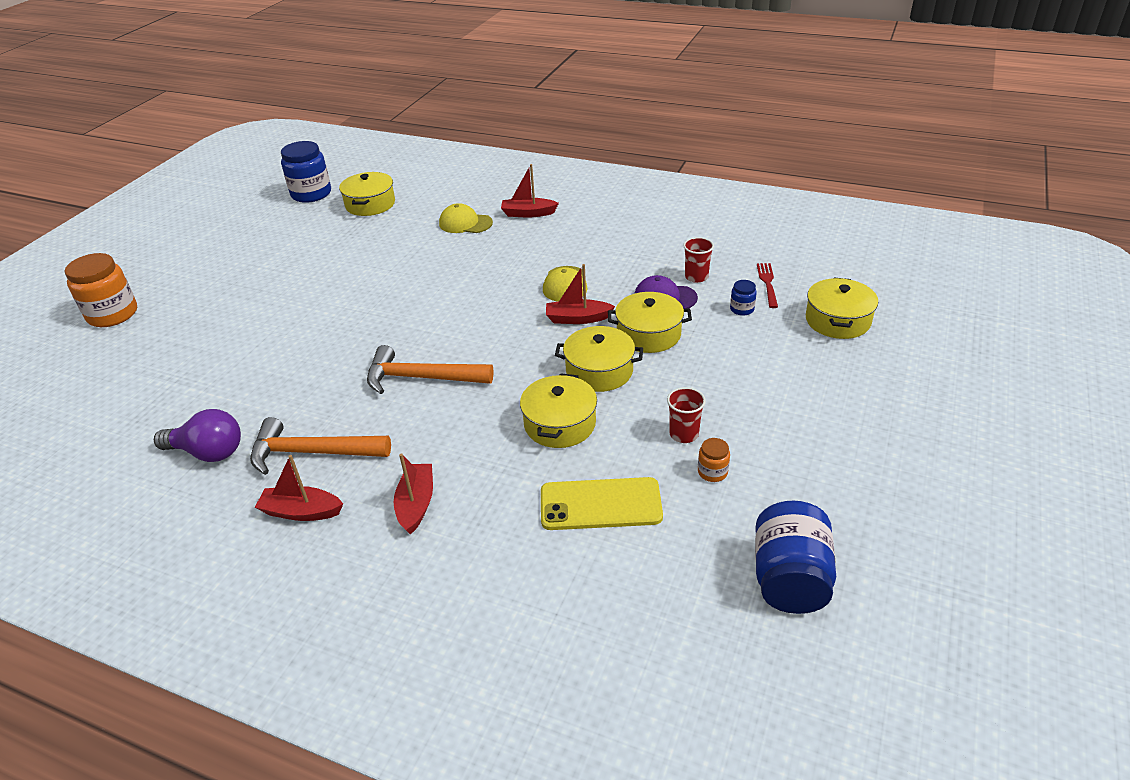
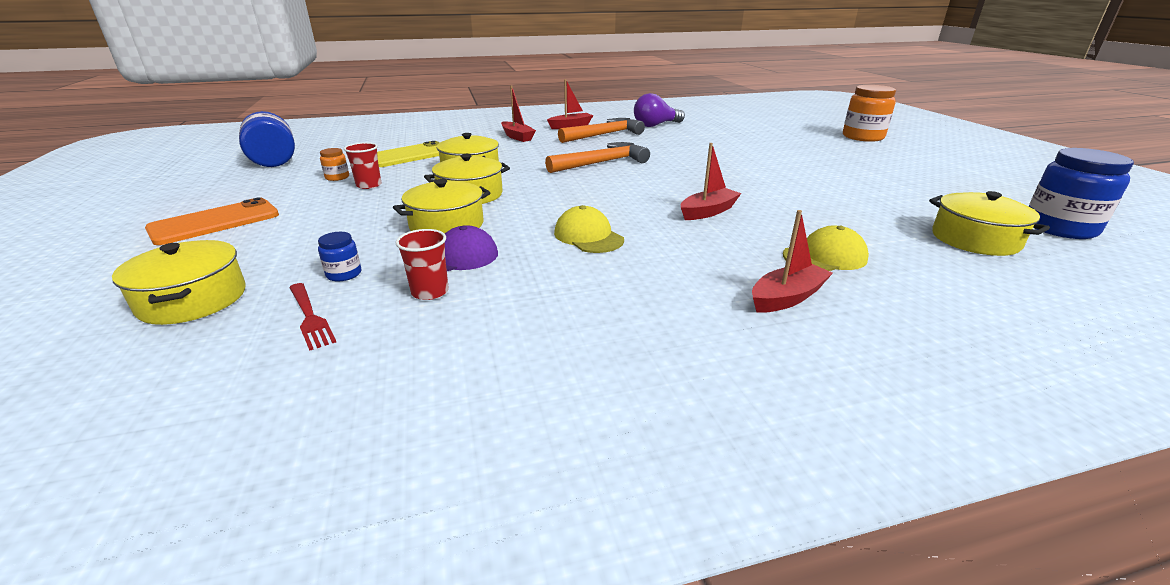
camera: 140 degrees right, 10 degrees down
red boat [546,264,615,324] -> red boat moved to [681,143,741,220]
none -> orange phone [145,197,279,245]

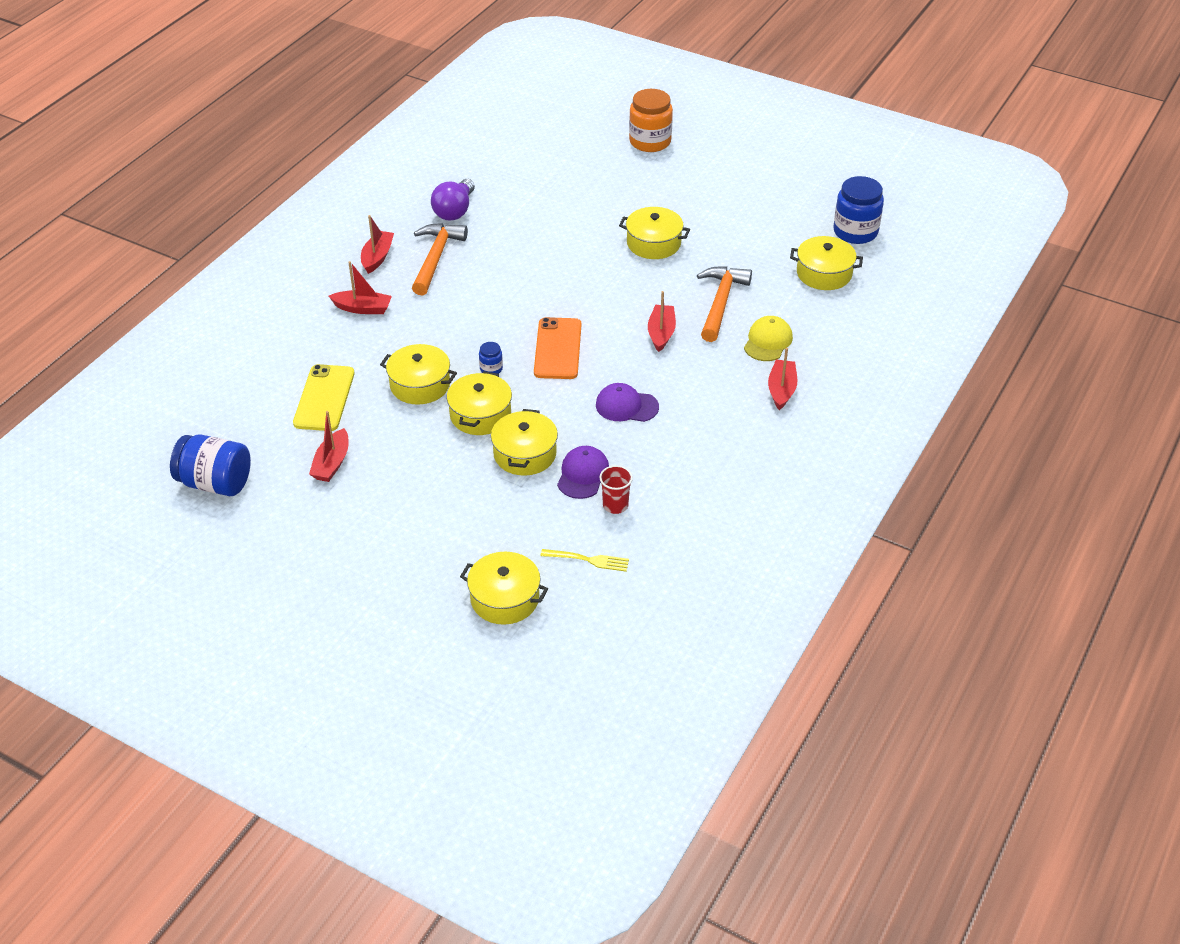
camera: 45 degrees left, 15 degrees up
orange phone [145,197,279,245] -> orange phone moved to [534,317,581,379]
red fork [289,283,336,351] -> yellow fork [541,549,629,572]
blue jar [318,232,361,281] -> blue jar moved to [479,342,503,374]
orange jar [320,148,349,181] -> red boat [309,411,348,482]
red cup [344,142,381,189] -> none
orange hammer [545,142,650,173] -> orange hammer moved to [697,266,752,342]
yellow cap [554,205,624,253] -> purple cap [596,383,659,422]
none -> yellow pot [619,207,690,259]

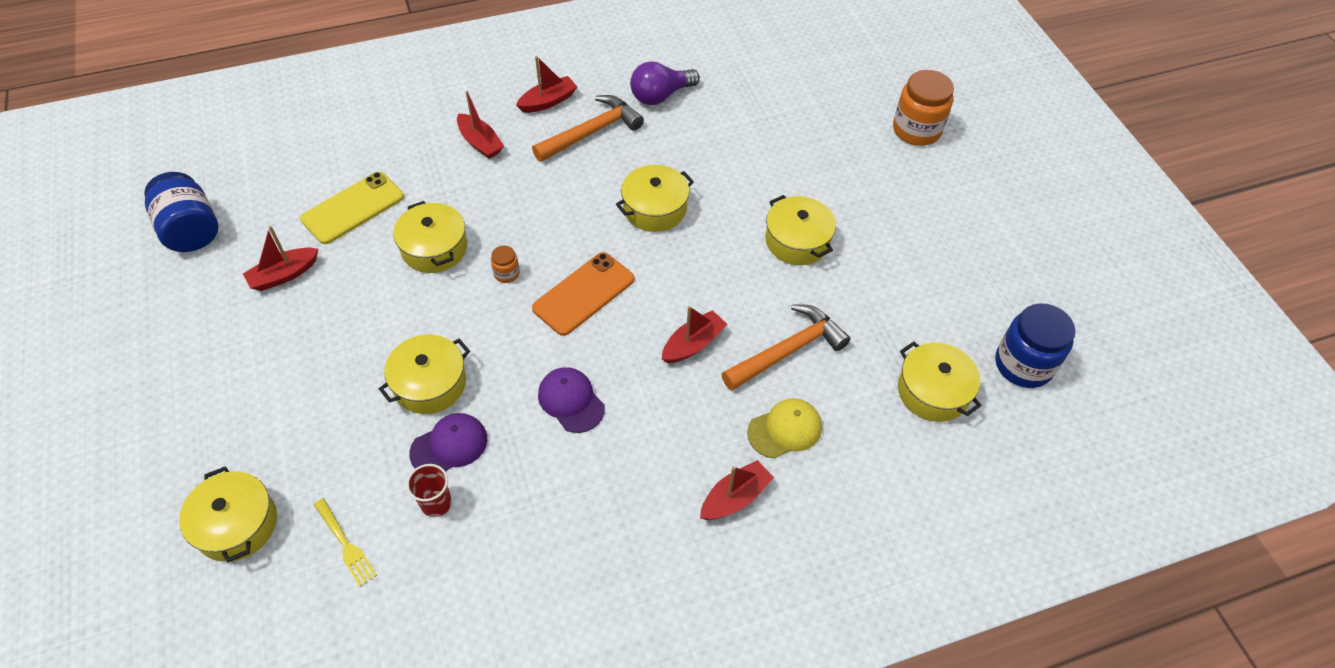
camera: 40 degrees right, 10 degrees up
yellow pot [447,371,512,435] -> yellow pot moved to [616,165,694,232]
blue jar [479,342,503,374] -> orange jar [491,246,520,283]

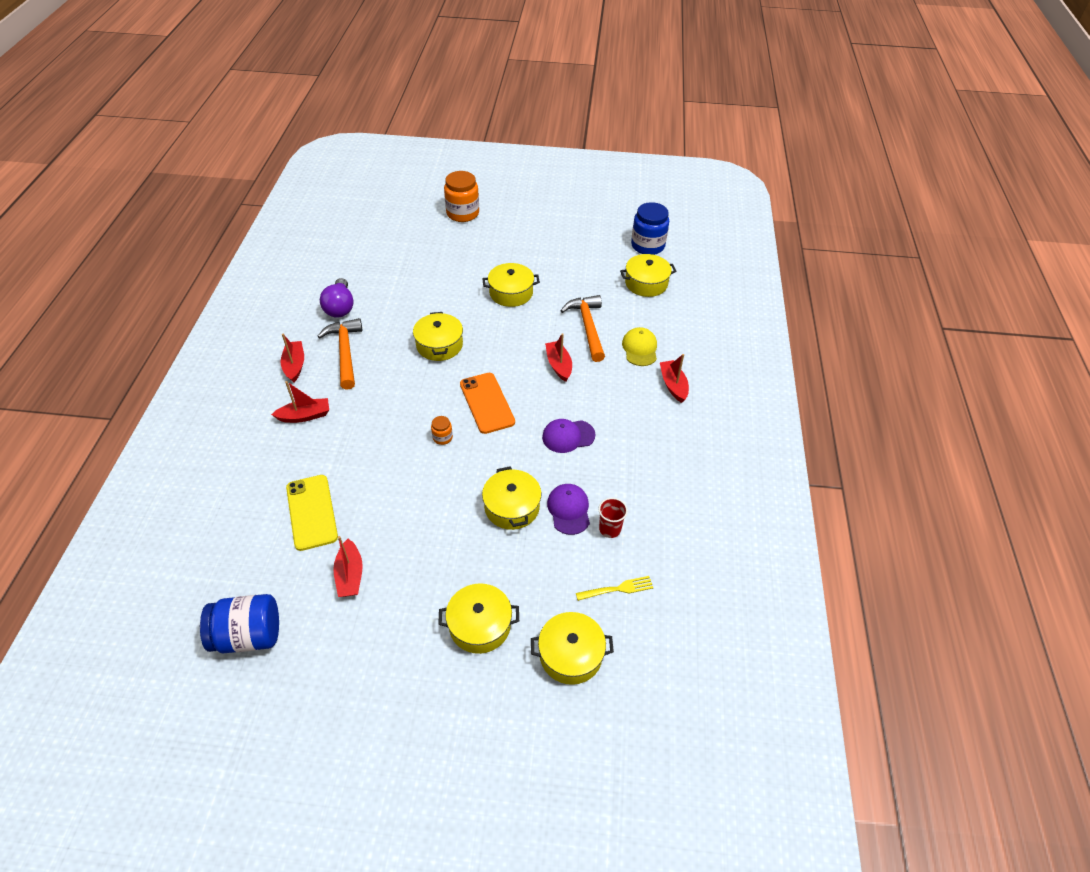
camera: 65 degrees left, 5 degrees down
yellow pot [393,201,467,273] -> yellow pot moved to [438,583,519,654]

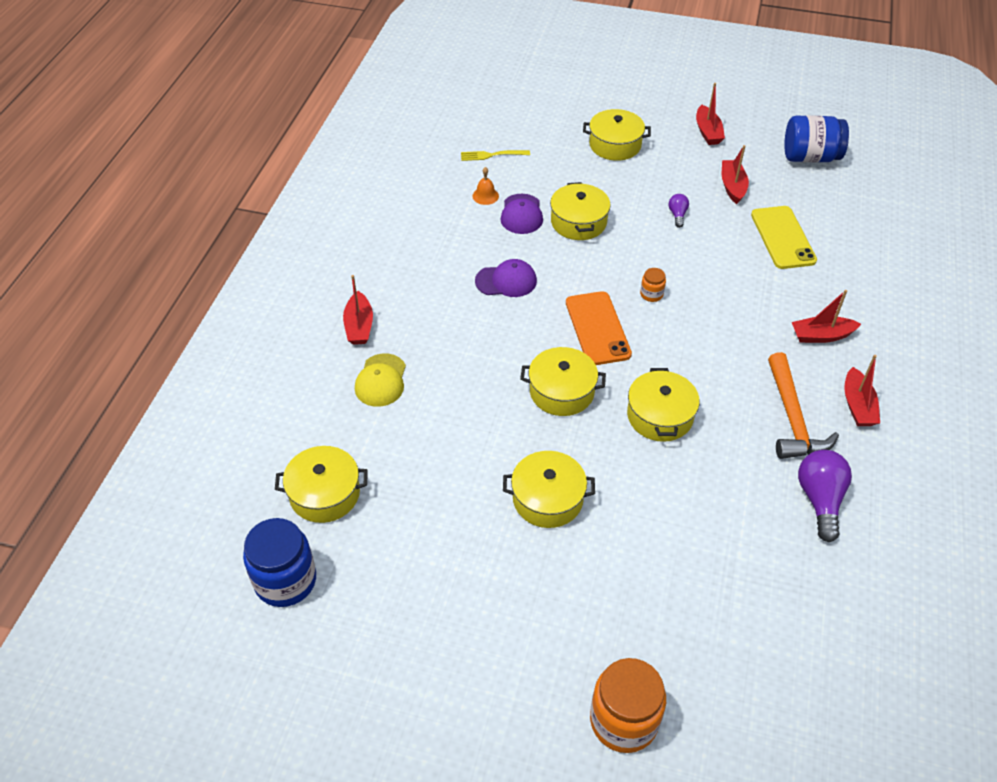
camera: 170 degrees left, 0 degrees up
yellow pot [531,612,614,685] -> yellow pot moved to [520,347,606,416]
red boat [545,333,572,382] -> red boat moved to [696,83,725,145]
orange hammer [560,295,605,362] -> none
red cup [598,498,628,538] -> orange bell [472,167,499,205]
none -> purple light bulb [669,194,689,228]

